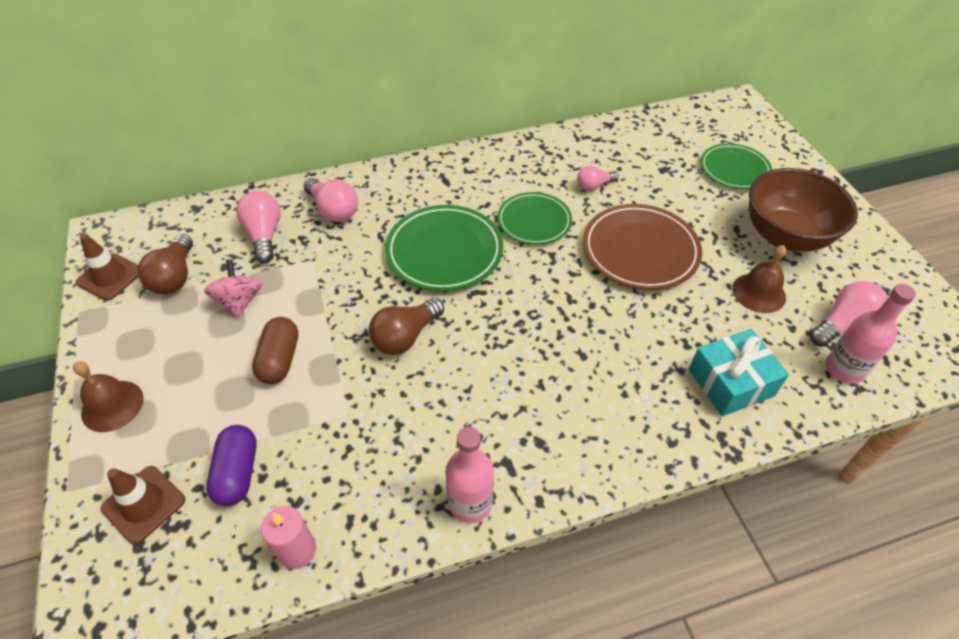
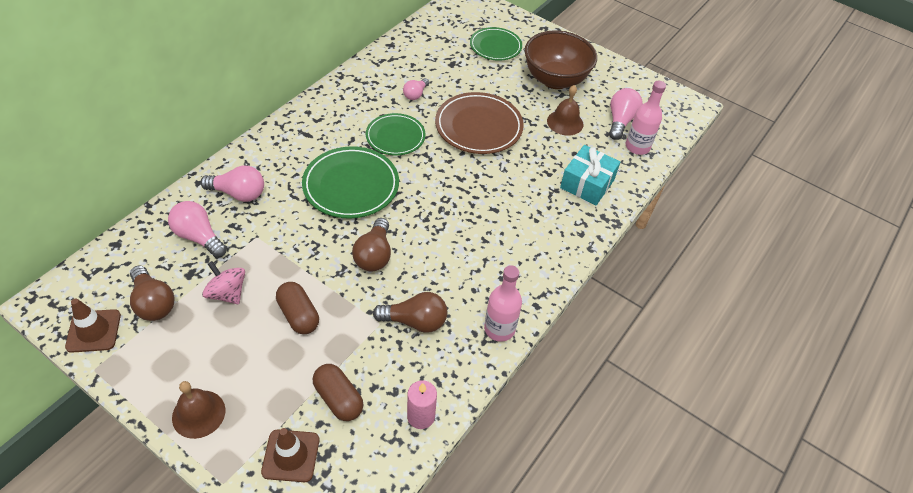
camera: 40 degrees left, 0 degrees up
purple capsule [206,425,257,506] -> brown capsule [313,364,363,421]
none -> brown light bulb [373,292,447,333]

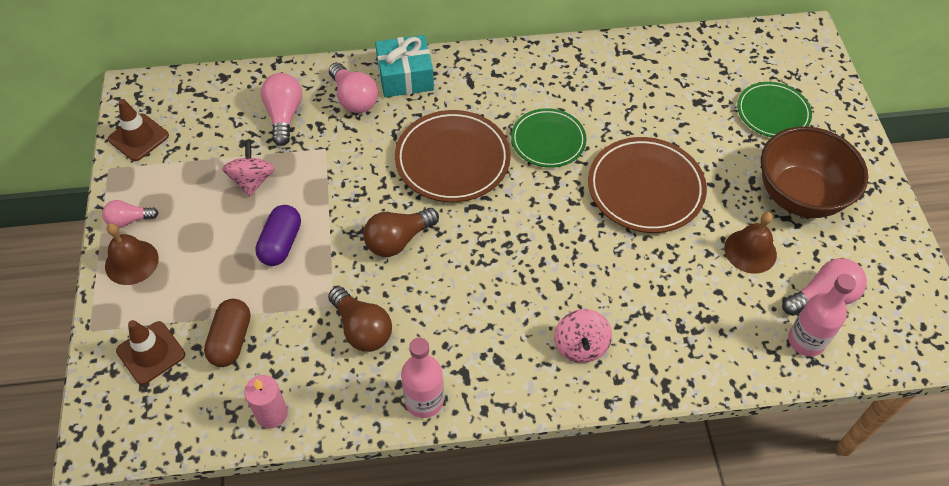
camera: 50 degrees right, 5 degrees up
brown light bulb [130,266,174,321] -> none
brown capsule [276,282,319,334] -> purple capsule [255,205,301,266]
green plate [302,146,399,218] -> brown plate [395,110,511,202]
pink light bulb [403,78,429,100] -> pink light bulb moved to [102,200,158,228]
turquoise gift [560,145,620,205] -> turquoise gift moved to [375,35,434,97]
none -> pink spinning top [554,309,612,363]

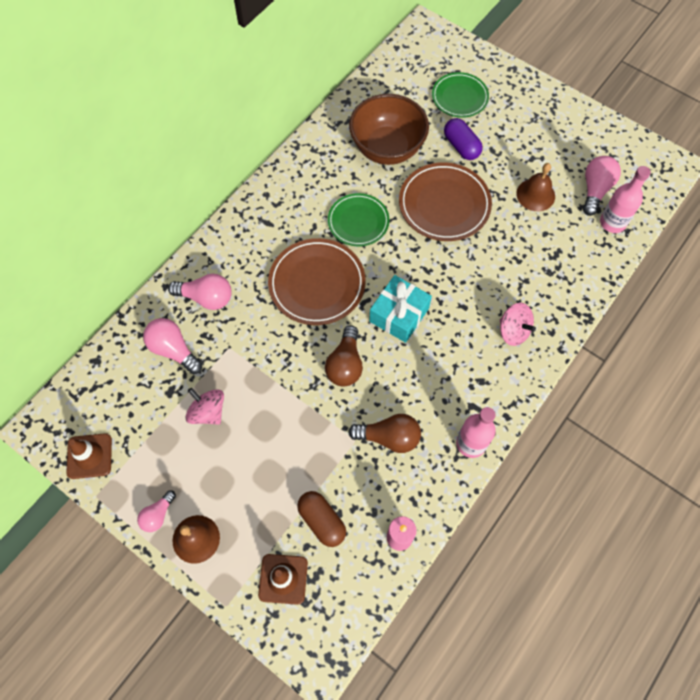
camera: 45 degrees left, 10 degrees up
purple capsule [255,205,301,266] -> purple capsule moved to [444,118,483,160]
turquoise gift [375,35,434,97] -> turquoise gift moved to [369,275,432,343]
brown bowl [761,126,868,218] -> brown bowl moved to [349,94,429,165]

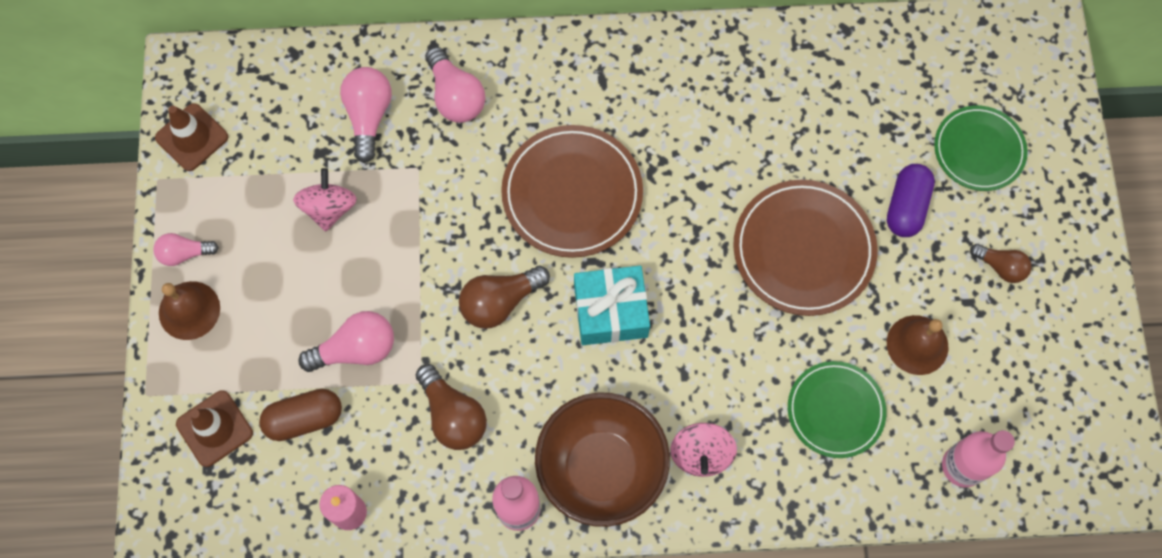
camera: 50 degrees right, 5 degrees up
brown capsule [297,491,346,547] -> brown capsule turned 60 degrees clockwise [259,389,342,441]
green plate [328,193,390,246] -> green plate moved to [788,361,886,458]
brown bowl [349,94,429,165] -> brown bowl moved to [535,392,670,527]
pink light bulb [583,156,621,216] -> pink light bulb moved to [298,311,394,372]
none -> brown light bulb [970,244,1031,283]

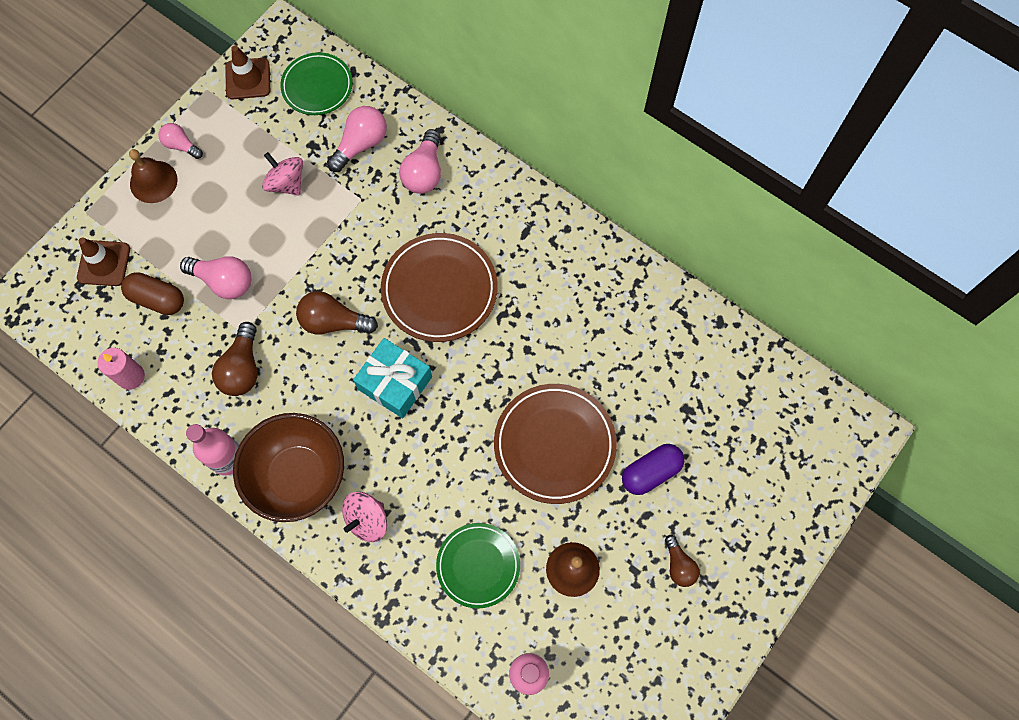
camera: 40 degrees right, 0 degrees up
pink spinning top [293,168,357,231] -> pink spinning top turned 90 degrees counterclockwise [262,152,303,195]
green plate [934,106,1028,191] -> green plate moved to [280,52,353,115]

